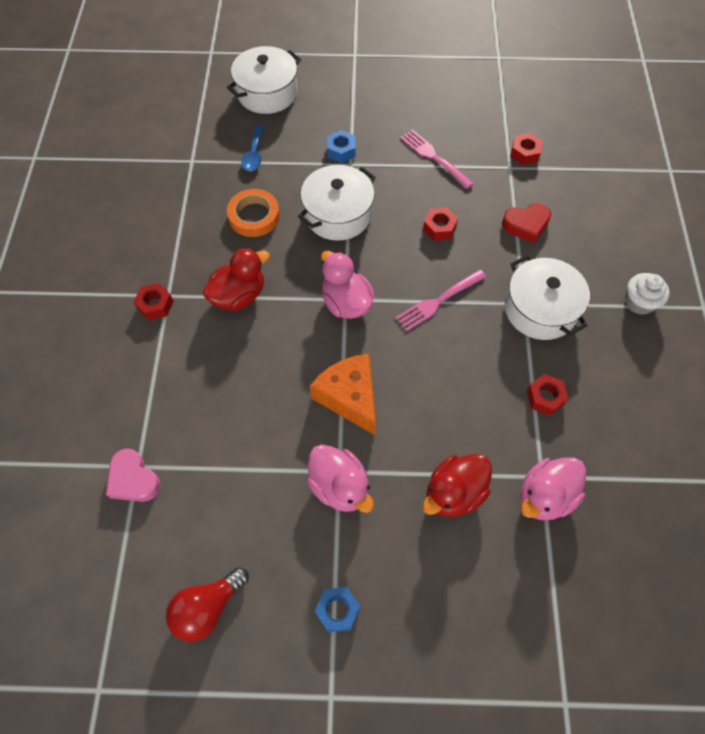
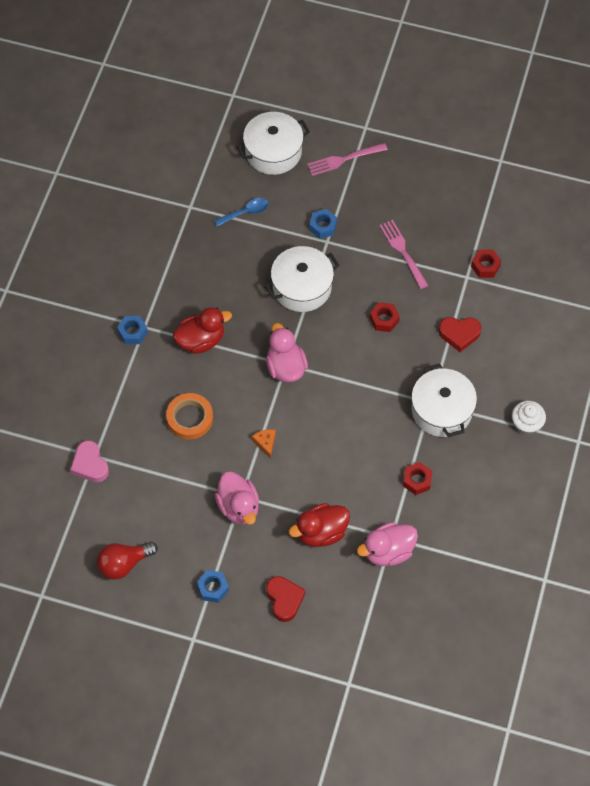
camera: 15 degrees right, 0 degrees up
red nut [134,283,174,320] -> blue nut [117,316,148,344]
orange tape [227,189,280,237] -> orange tape moved to [166,393,213,439]
blue spoon [241,125,264,171] -> blue spoon turned 135 degrees counterclockwise [214,198,269,227]
orange cheese [310,354,376,435] -> orange cheese [252,429,276,459], size x0.46
pink fork [396,270,486,331] -> pink fork moved to [307,143,388,176]
none -> red heart [266,576,305,622]

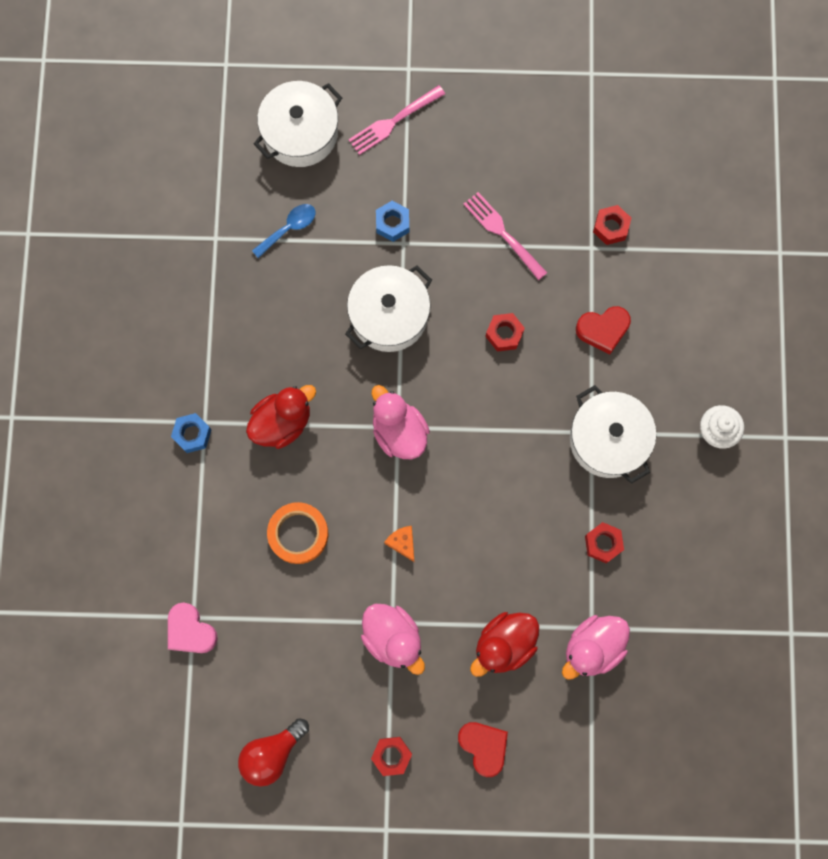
camera: 15 degrees left, 15 degrees up
blue nut [197,570,229,603] -> red nut [371,737,412,776]

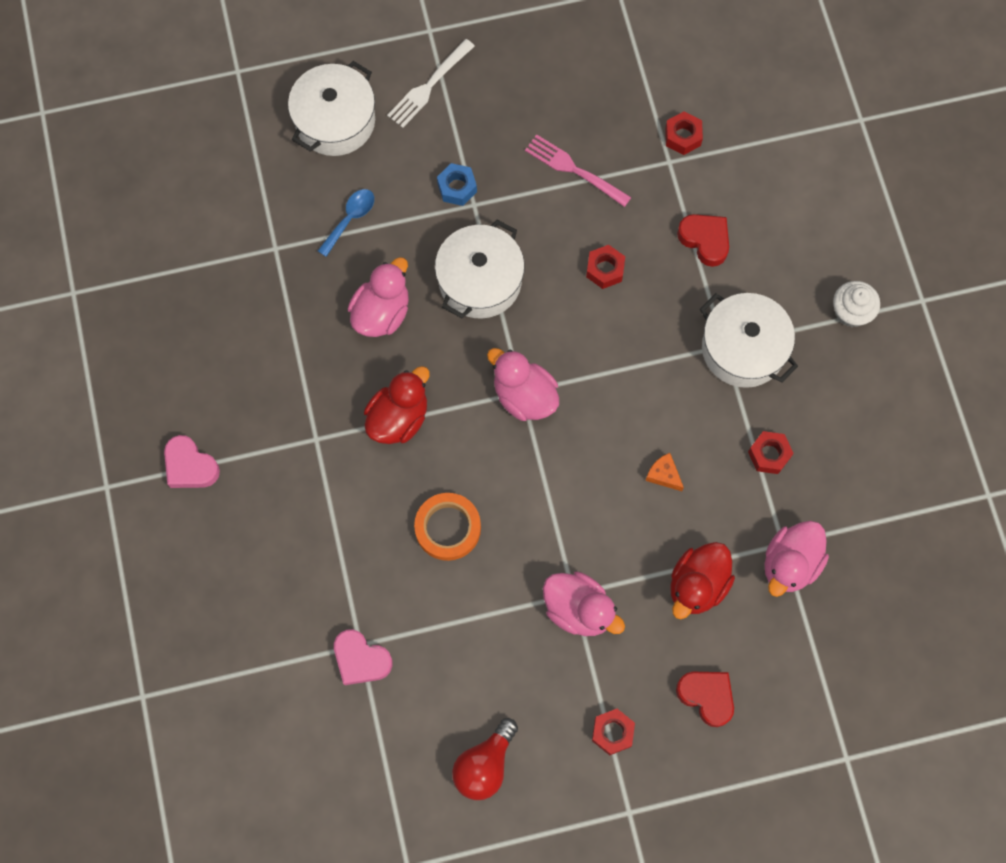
camera: 15 degrees left, 5 degrees down
blue nut [171,413,211,453] -> none
pink fork [348,85,445,155] -> white fork [387,39,475,128]
orange cheese [384,526,414,562] -> orange cheese moved to [645,453,684,491]
red heart [576,306,631,354] -> red heart turned 105 degrees counterclockwise [677,214,729,267]
none -> pink heart [164,435,220,488]
none -> pink duck [348,257,409,337]

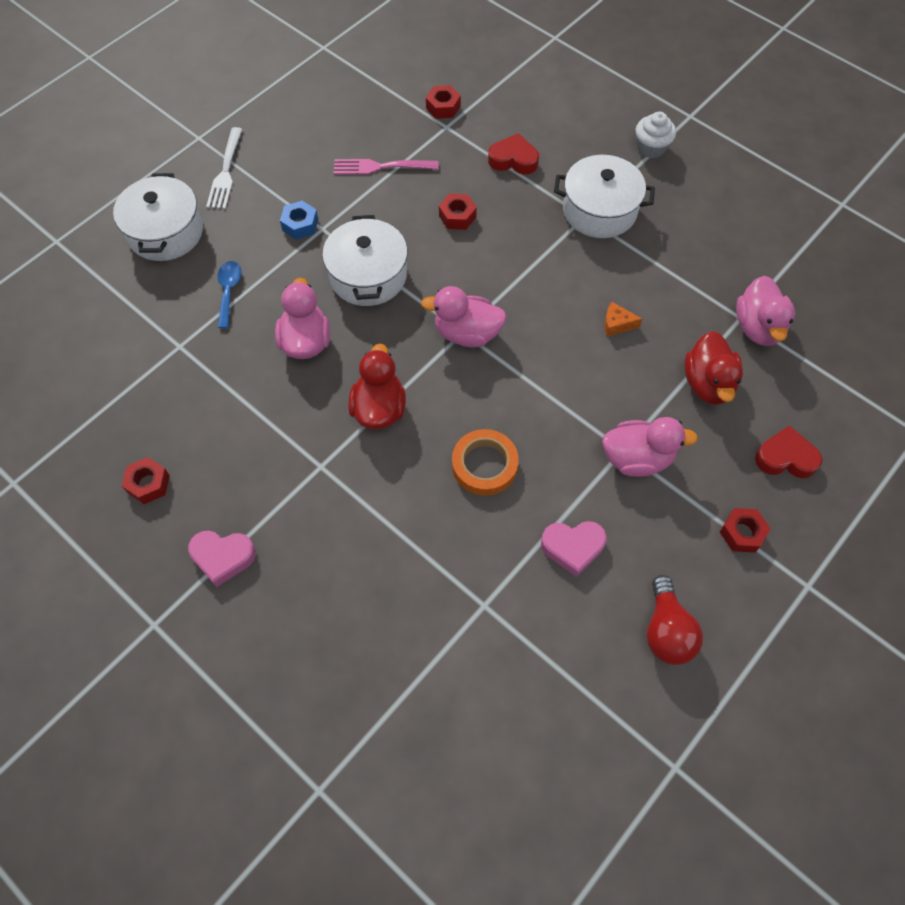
camera: 35 degrees left, 10 degrees down
pink heart [334,629,393,685] -> pink heart moved to [541,521,607,577]
red nut [748,431,794,474] -> red nut moved to [122,457,170,504]

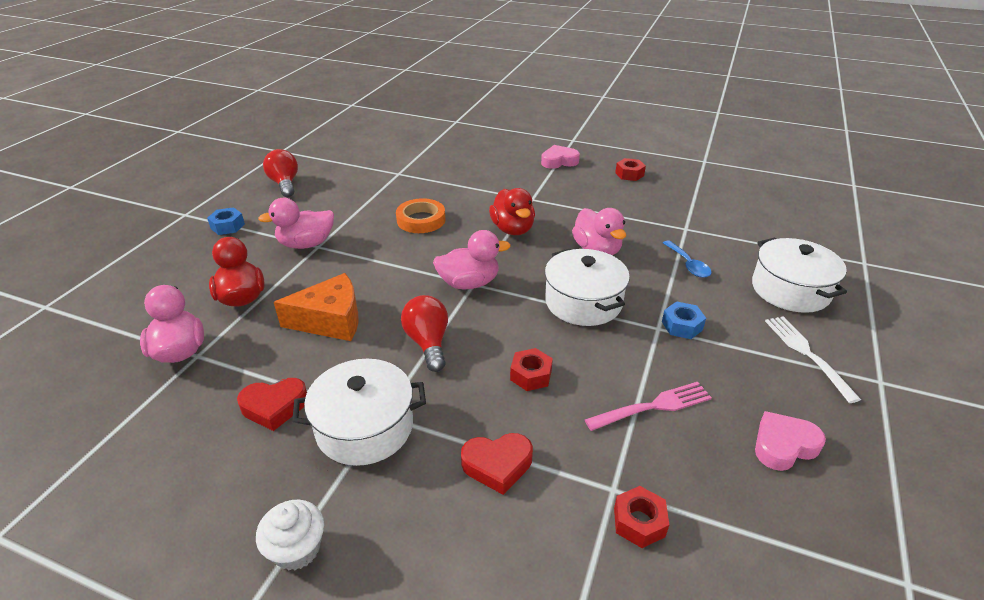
camera: 160 degrees right, 25 degrees down
pink heart [541,521,607,577] -> pink heart moved to [755,411,826,471]
orange cheese [604,302,642,336] -> orange cheese [274,273,359,341], size x2.17
red nut [720,508,771,553] -> blue nut [207,207,245,235]
red heart [755,426,822,478] -> red heart moved to [237,378,307,431]
none -> red light bulb [401,295,448,372]

